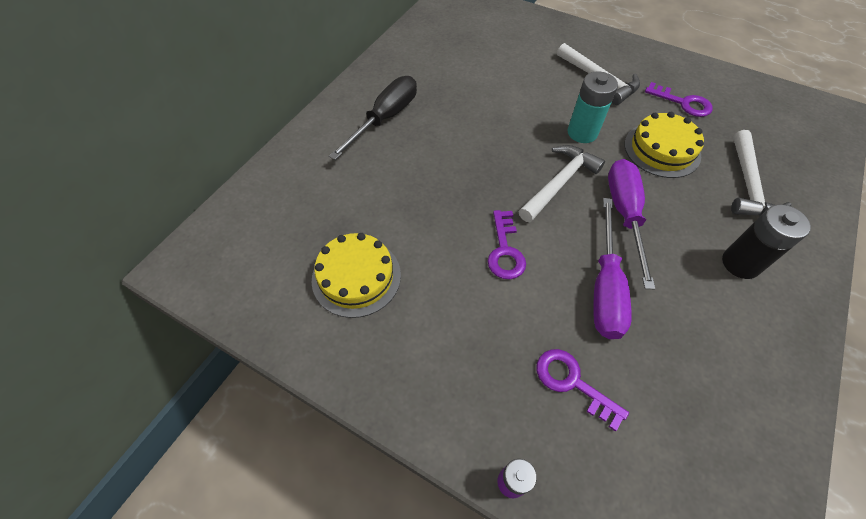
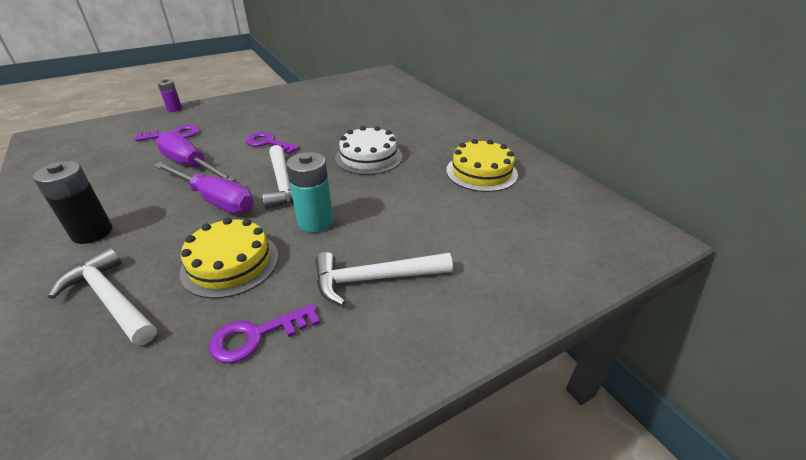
camera: 120 degrees right, 20 degrees down
yellow cake [312,233,401,318] -> yellow cake moved to [446,139,518,192]
black screwdriver [329,76,417,160] -> none
none -> white cake [335,126,402,175]

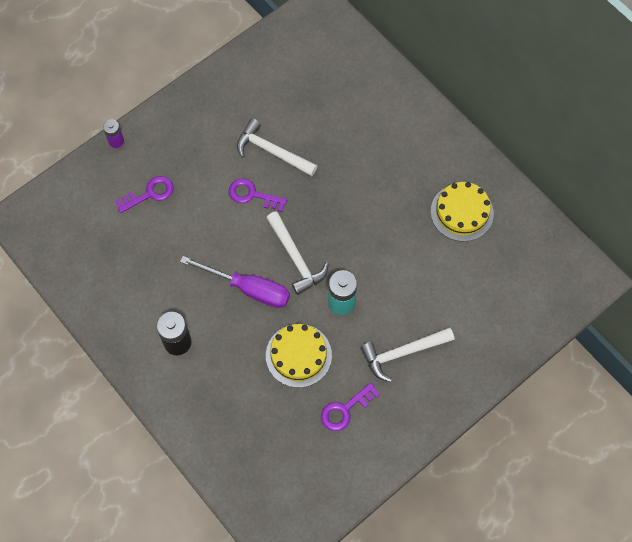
camera: 10 degrees left, 30 degrees up
white hammer [48,247,157,346] -> white hammer moved to [237,119,317,176]
purple screwdriver [156,132,236,181] -> none
white cake [335,126,402,175] -> none

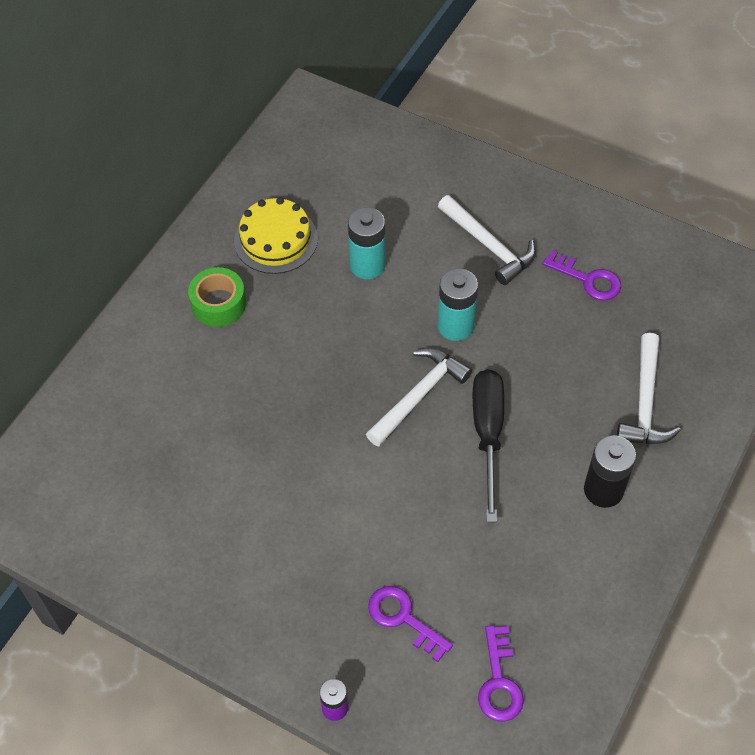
camera: 110 degrees left, 10 degrees down
purple screwdriver [180,256,290,308] -> black screwdriver [473,369,504,522]
purple key [229,178,287,212] -> purple key moved to [478,625,524,722]
white hammer [237,119,317,176] -> white hammer moved to [617,333,681,444]
yellow cake [266,324,332,388] -> none
none -> green tape [188,267,246,327]
none -> turquoise battery [348,207,385,279]

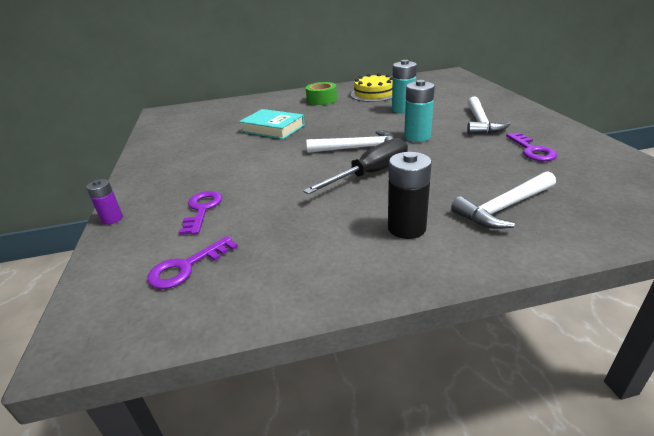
camera: 50 degrees right, 25 degrees down
none -> turquoise book [239,109,305,139]

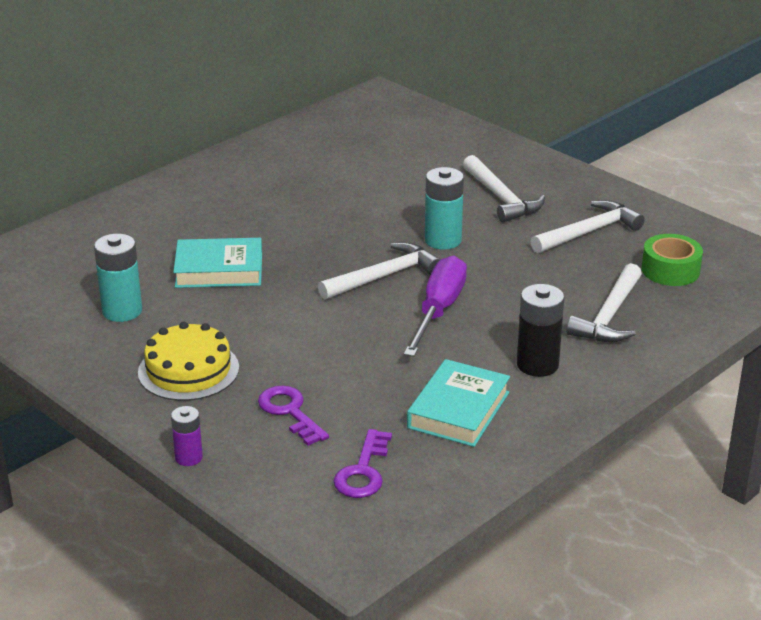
camera: 35 degrees left, 0 degrees up
black screwdriver [303,138,408,194] -> purple screwdriver [404,256,467,357]
green tape [306,82,337,105] -> green tape moved to [642,234,703,286]
yellow cake [351,73,393,102] -> yellow cake moved to [138,322,239,401]
turquoise battery [392,60,417,114] -> turquoise battery moved to [94,234,142,322]
purple key [506,132,557,161] -> white hammer [530,200,645,253]
none -> turquoise book [407,359,510,447]

